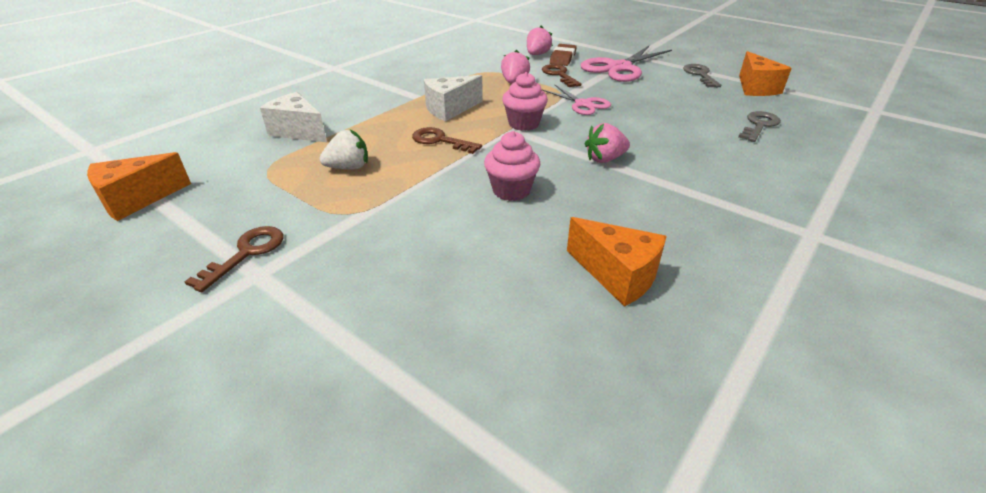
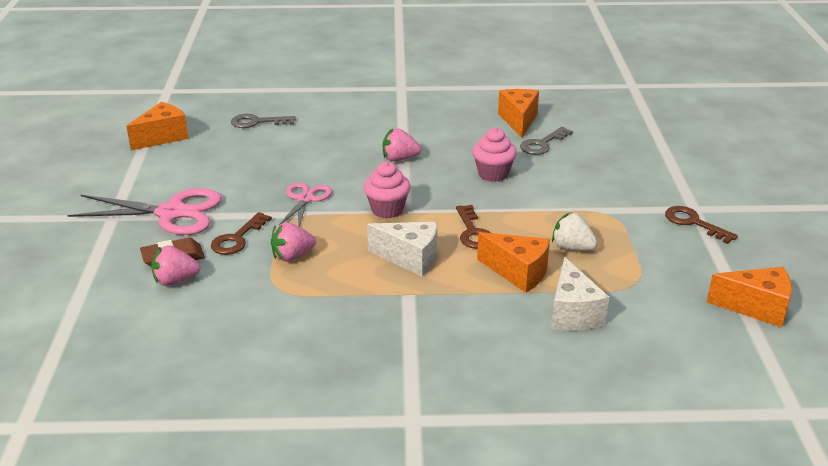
camera: 130 degrees left, 5 degrees down
brown key [184,226,283,292] -> brown key turned 60 degrees clockwise [665,206,738,244]
pink strawberry [585,123,630,163] -> pink strawberry turned 150 degrees clockwise [383,128,421,161]
grey key [683,64,721,87] -> grey key moved to [520,127,573,155]
none -> orange cheese [477,232,550,293]

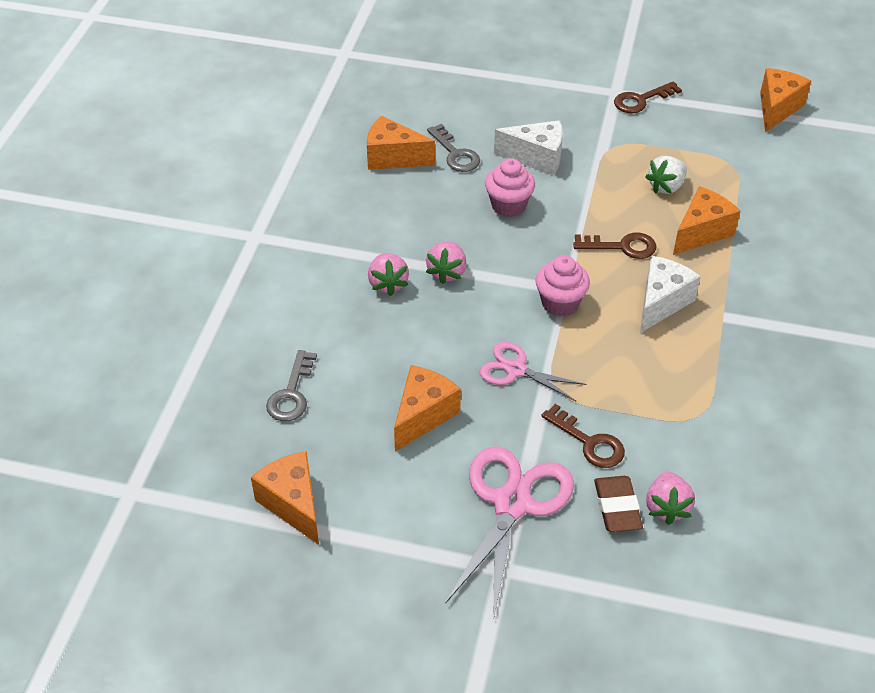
camera: 75 degrees left, 15 degrees up
pink strawberry [271,223,316,261] -> pink strawberry moved to [368,253,409,296]
white cheese [551,257,609,331] -> white cheese moved to [494,120,563,176]
none -> orange cheese [394,365,461,452]

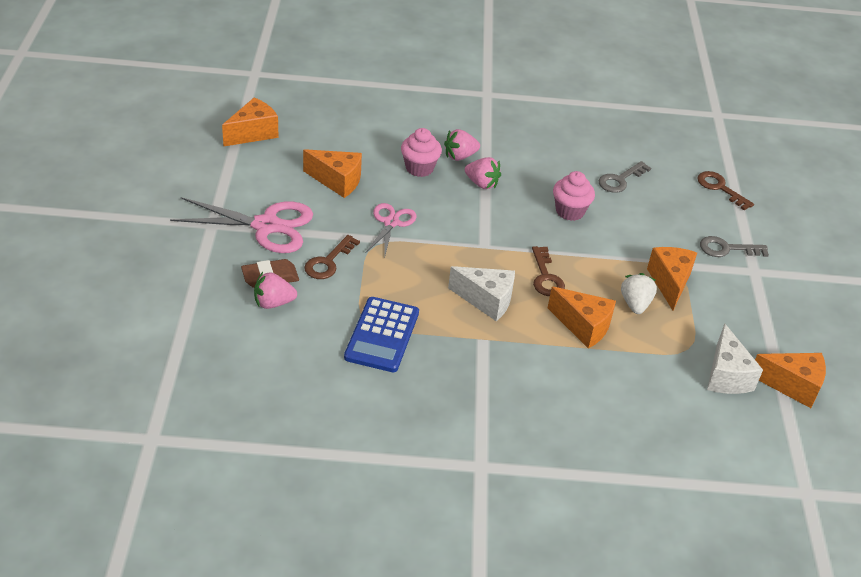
camera: 75 degrees right, 5 degrees down
grey key [266,350,317,421] -> grey key moved to [700,236,769,257]
orange cheese [367,116,435,170] -> orange cheese moved to [647,247,697,310]
pink strawberry [426,242,466,284] -> pink strawberry turned 150 degrees counterclockwise [465,157,501,189]
white cheese [494,120,563,176] -> white cheese moved to [707,323,763,394]
pink cupcake [535,255,590,317] -> pink cupcake moved to [401,128,442,177]
brown key [614,82,682,113] -> brown key moved to [697,171,754,210]
white strawberry [645,156,687,194] -> white strawberry turned 60 degrees clockwise [621,273,657,314]
none -> blue calculator [344,297,419,372]

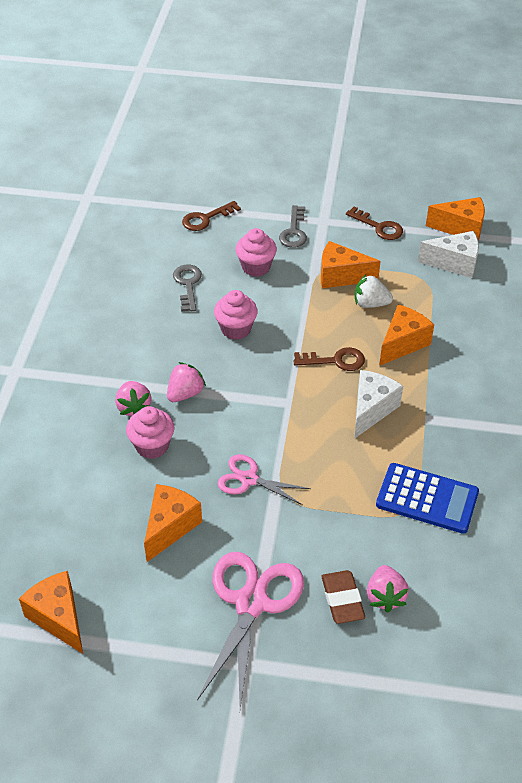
camera: 80 degrees left, 5 degrees up
brown key [304,235,360,279] -> brown key moved to [346,207,403,240]
grey key [599,161,651,193] -> grey key turned 150 degrees counterclockwise [173,265,202,312]
orange cheese [755,353,826,408] -> orange cheese turned 75 degrees clockwise [426,197,485,240]
none -> pink cupcake [235,228,277,277]

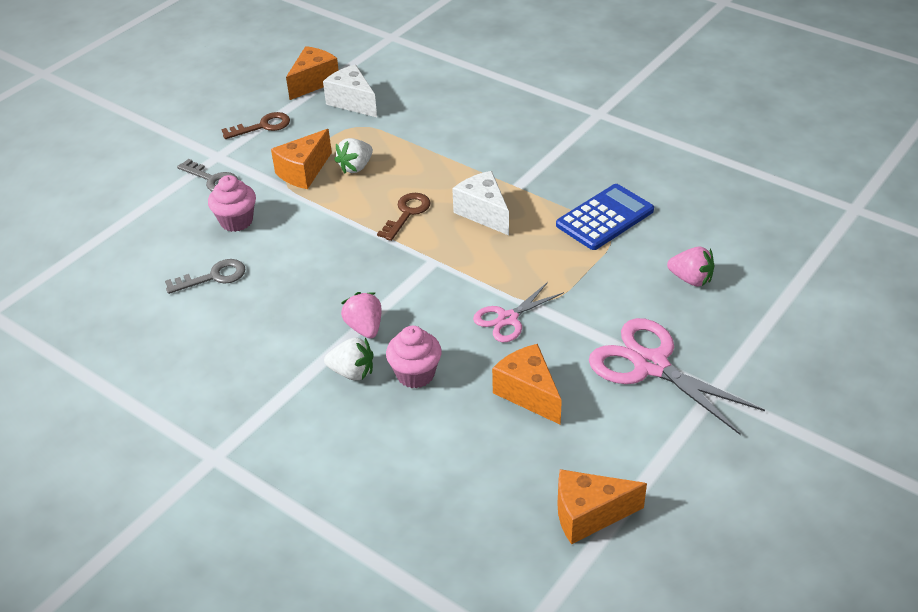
camera: 60 degrees left, 5 degrees down
pink strawberry [115,381,151,416] -> white strawberry [324,338,374,380]
grey key [173,265,202,312] -> grey key turned 135 degrees clockwise [165,259,246,294]
brown key [182,201,241,231] -> none
pink cupcake [214,290,258,340] -> none
brown eraser [322,570,365,624] -> none
orange cheese [379,305,434,366] -> none
white cheese [418,231,479,278] -> white cheese turned 75 degrees counterclockwise [323,65,377,117]

